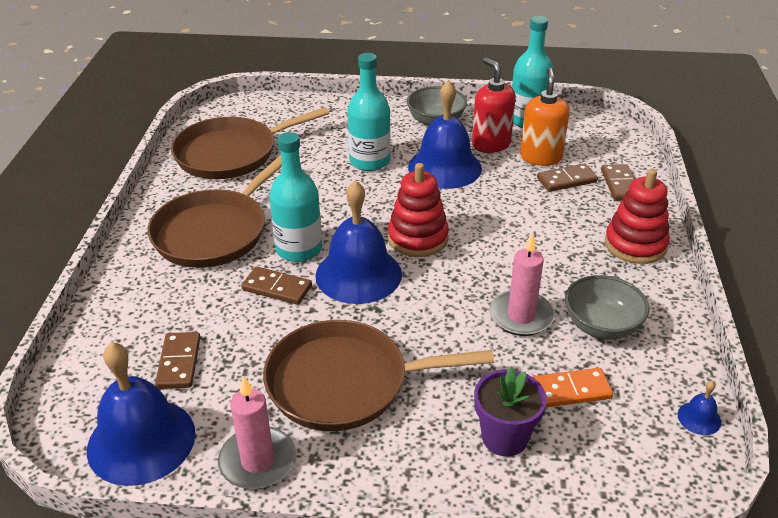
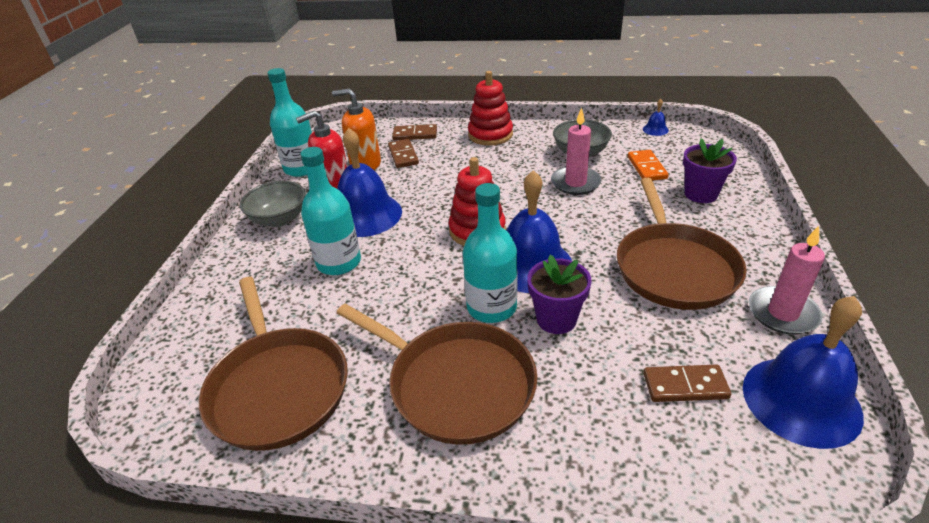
camera: 85 degrees left, 0 degrees up
brown domino [241,267,312,305] -> purple flower pot [527,255,592,334]

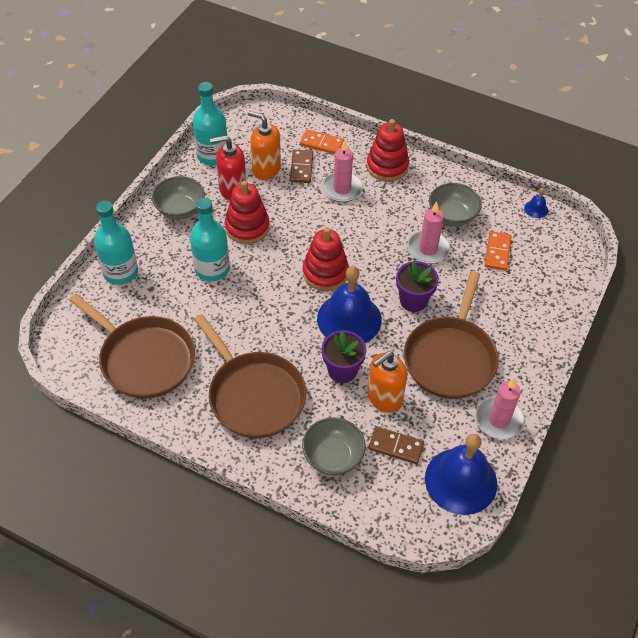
camera: 15 degrees right, 15 degrees up
brown pan [199,277,348,451] -> brown pan turned 45 degrees counterclockwise [69,294,195,399]
blue bell [337,128,402,237] -> red stacking toy [225,181,270,244]
brown domino [392,124,437,141] -> orange domino [300,129,344,154]
turquoise bottle [463,183,517,323] -> turquoise bottle moved to [94,201,138,285]
purple flower pot [683,138,737,203] -> purple flower pot moved to [396,261,439,312]
none -> grey bowl [302,417,366,476]
none -> pink candle [322,140,363,202]
none -> orange soap dispenser [367,351,407,412]

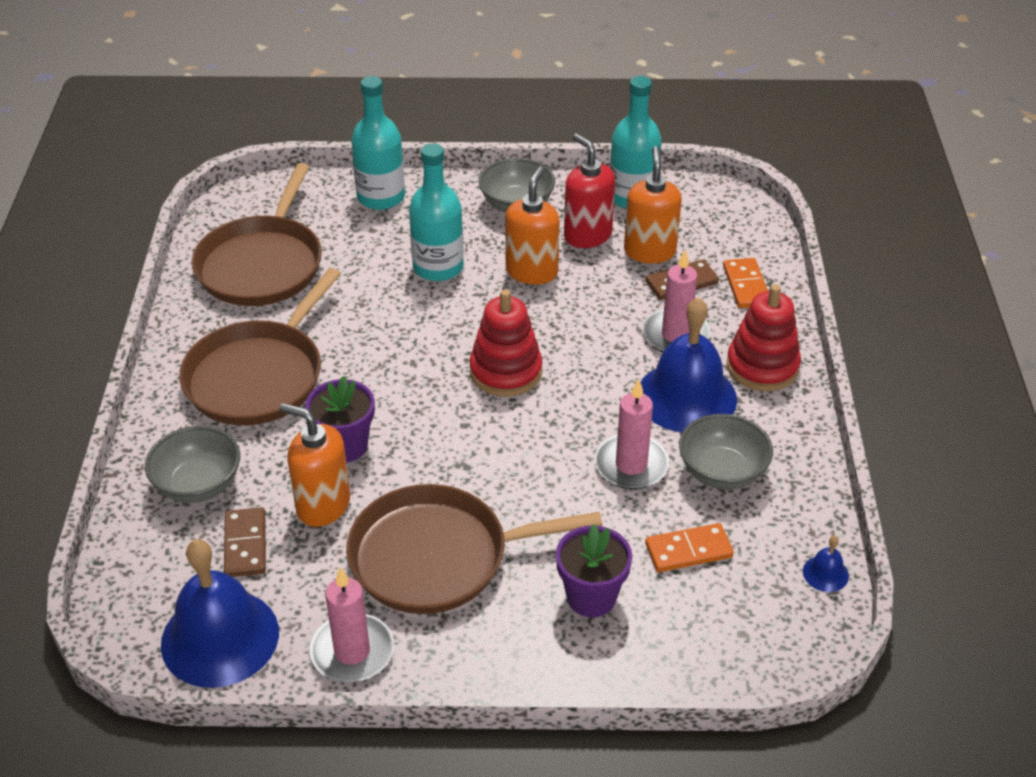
camera: 65 degrees right, 10 degrees down
red stacking toy [225,181,270,244] -> orange soap dispenser [505,166,560,284]
blue bell [317,266,382,343] -> blue bell moved to [640,297,737,433]
purple flower pot [396,261,439,312] -> purple flower pot moved to [556,524,632,617]

